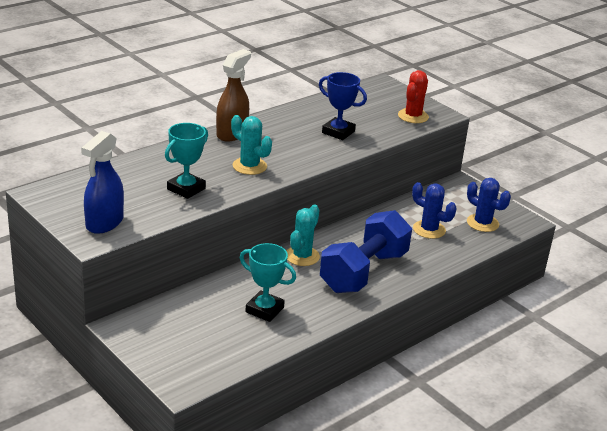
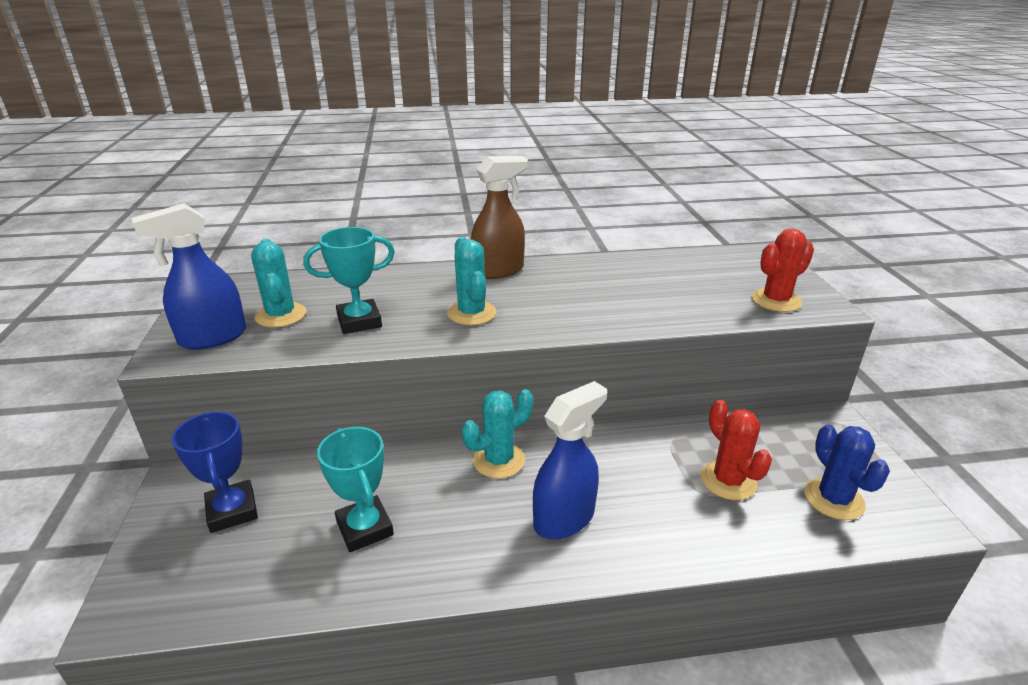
camera: 35 degrees right, 0 degrees up
blue trophy [319,72,367,140] -> blue trophy moved to [172,412,258,533]
blue dumbbell [320,210,412,293] -> blue spray bottle [533,381,607,539]
blue cactus [412,182,457,239] -> red cactus [701,400,772,500]
none -> turquoise cactus [251,239,306,328]

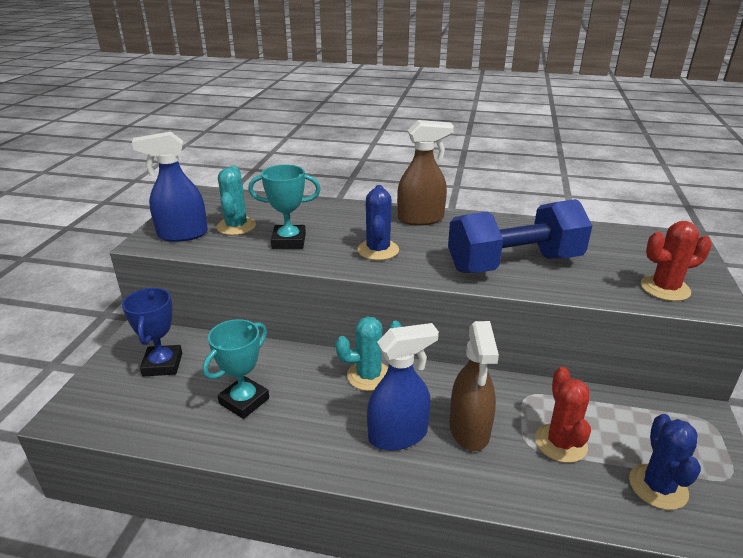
camera: 20 degrees right, 0 degrees up
turquoise trophy [317,427,394,552] -> turquoise trophy turned 45 degrees clockwise [203,319,269,419]
turquoise cactus [447,237,497,325] -> blue cactus [357,185,399,260]
none -> blue dumbbell [448,199,592,273]
none -> brown spray bottle [450,321,499,451]

